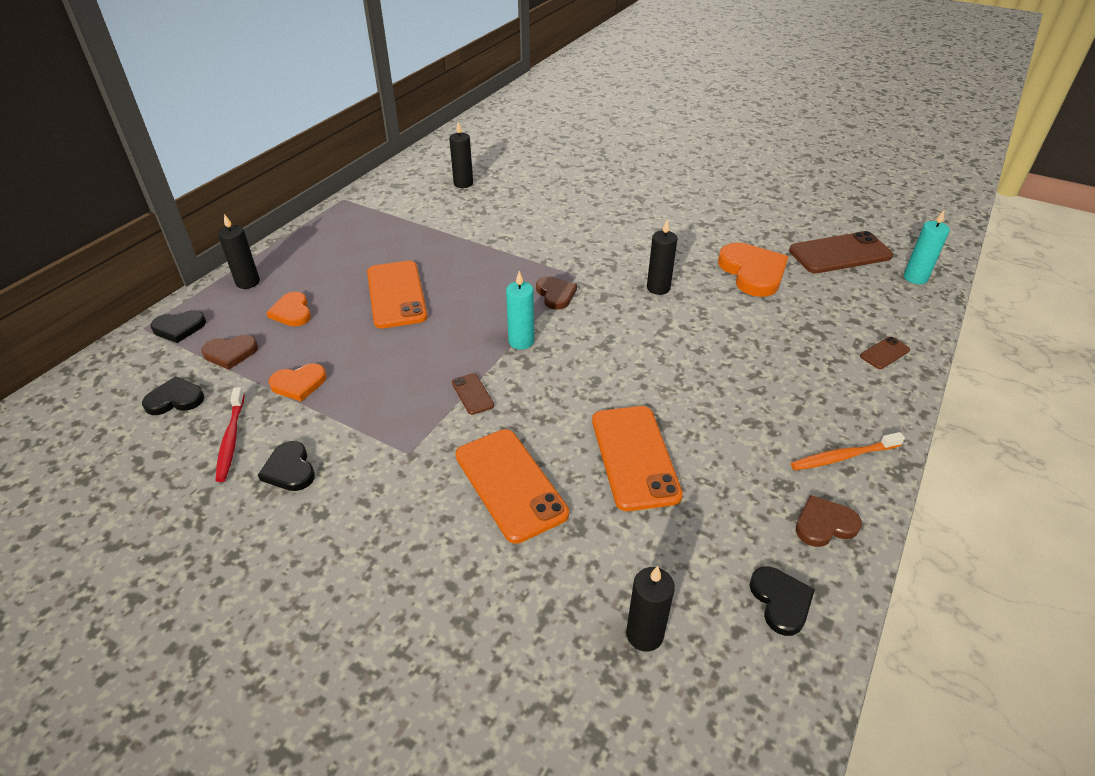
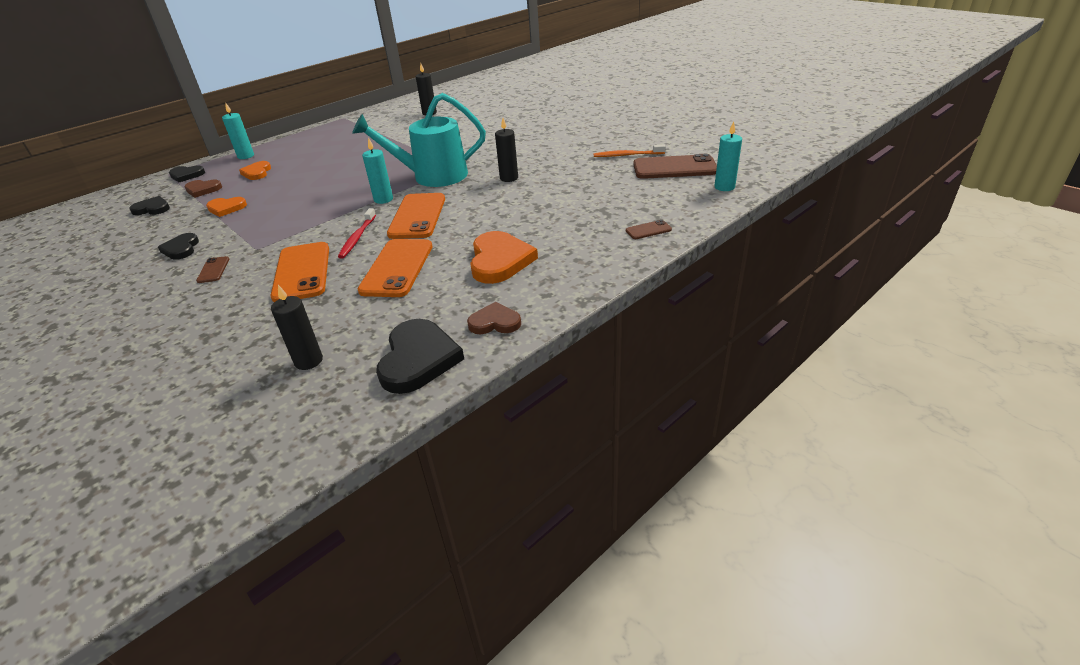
camera: 20 degrees right, 5 degrees down
red toothbrush [215,387,245,482] -> red toothbrush moved to [338,208,376,259]
black candle [218,214,260,289] -> turquoise candle [222,102,254,159]
orange phone [367,261,428,328] -> orange phone moved to [387,193,445,239]
brown phone [452,373,494,415] -> brown phone moved to [196,256,229,283]
brown heart [536,276,577,310] -> turquoise watering can [352,93,486,187]
orange heart [718,243,788,297] -> orange heart moved to [470,231,538,284]
black heart [749,566,815,636] -> black heart [376,319,464,394], size x1.72
orange toothbrush [791,432,905,470] -> orange toothbrush moved to [594,144,666,157]

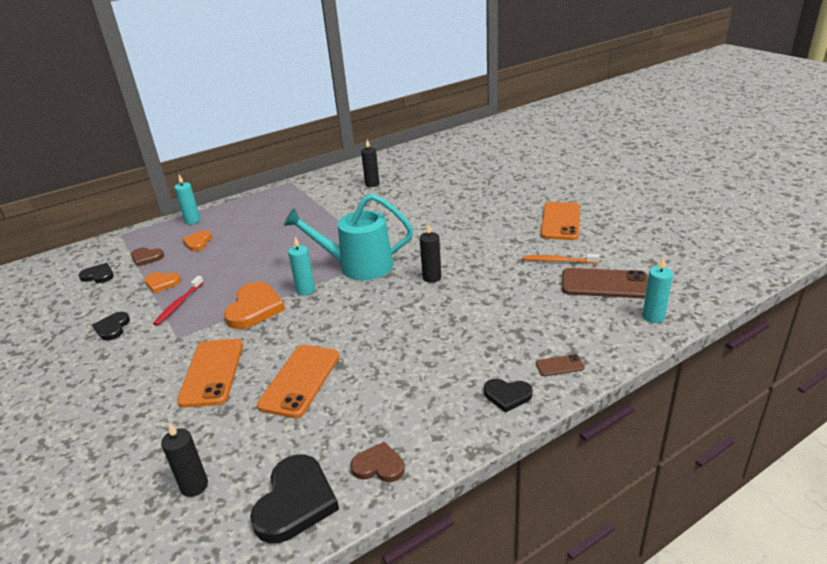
camera: 10 degrees right, 5 degrees down
black heart [169,165,205,182] -> black heart moved to [484,379,533,413]
brown phone [196,256,229,283] -> none
red toothbrush [338,208,376,259] -> red toothbrush moved to [153,276,204,326]
orange phone [387,193,445,239] -> orange phone moved to [541,202,580,240]
orange heart [470,231,538,284] -> orange heart moved to [224,282,285,329]

